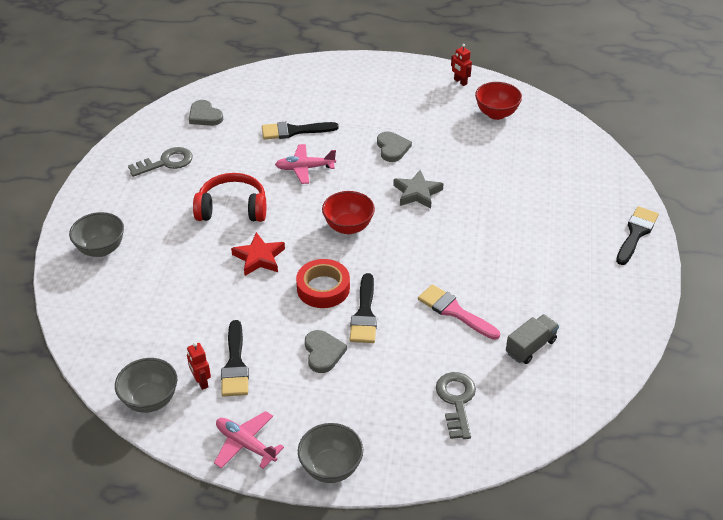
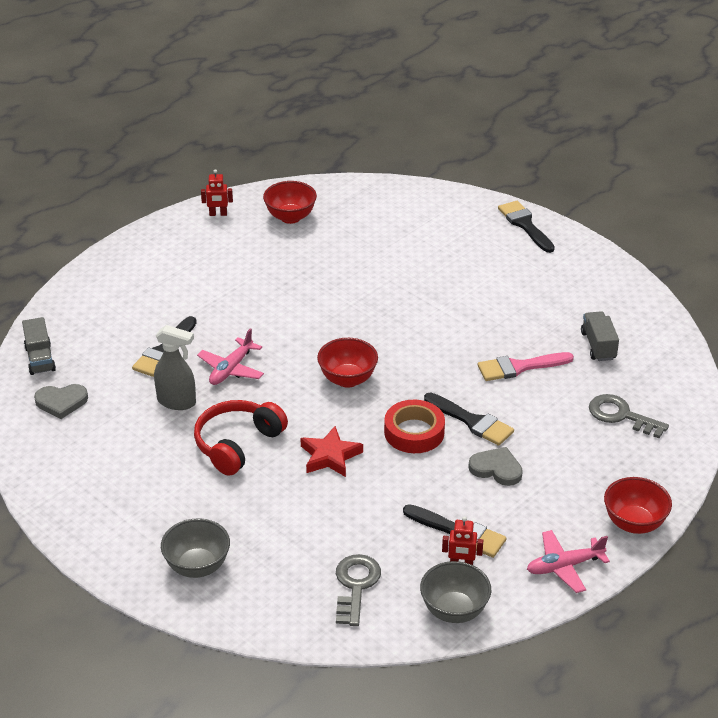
camera: 55 degrees left, 5 degrees down
grey key [128,147,193,177] -> grey key moved to [336,554,381,626]
grey bowl [298,423,363,483] -> red bowl [604,477,672,534]
grey heart [377,132,412,162] -> none
grey star [393,170,444,209] -> none
none -> grey truck [22,317,56,375]
none -> grey spray bottle [154,325,196,410]

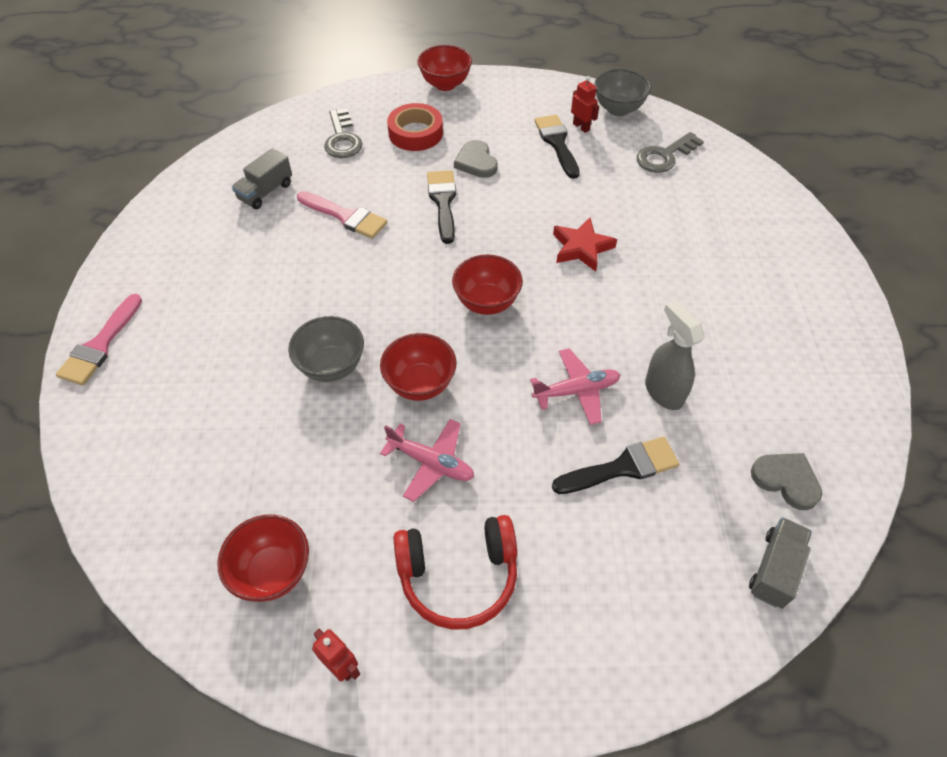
camera: 135 degrees left, 15 degrees up
grey bowl [161,518,230,578] -> grey bowl moved to [288,316,364,382]
red headphones [194,400,288,476] -> red headphones moved to [394,515,517,630]
red tape [384,400,445,453] -> red tape moved to [387,103,443,151]
black brush [498,201,555,253] -> pink brush [56,294,142,385]
pink plane [527,530,610,593] -> pink plane moved to [380,419,474,502]
none -> red bowl [380,333,457,401]

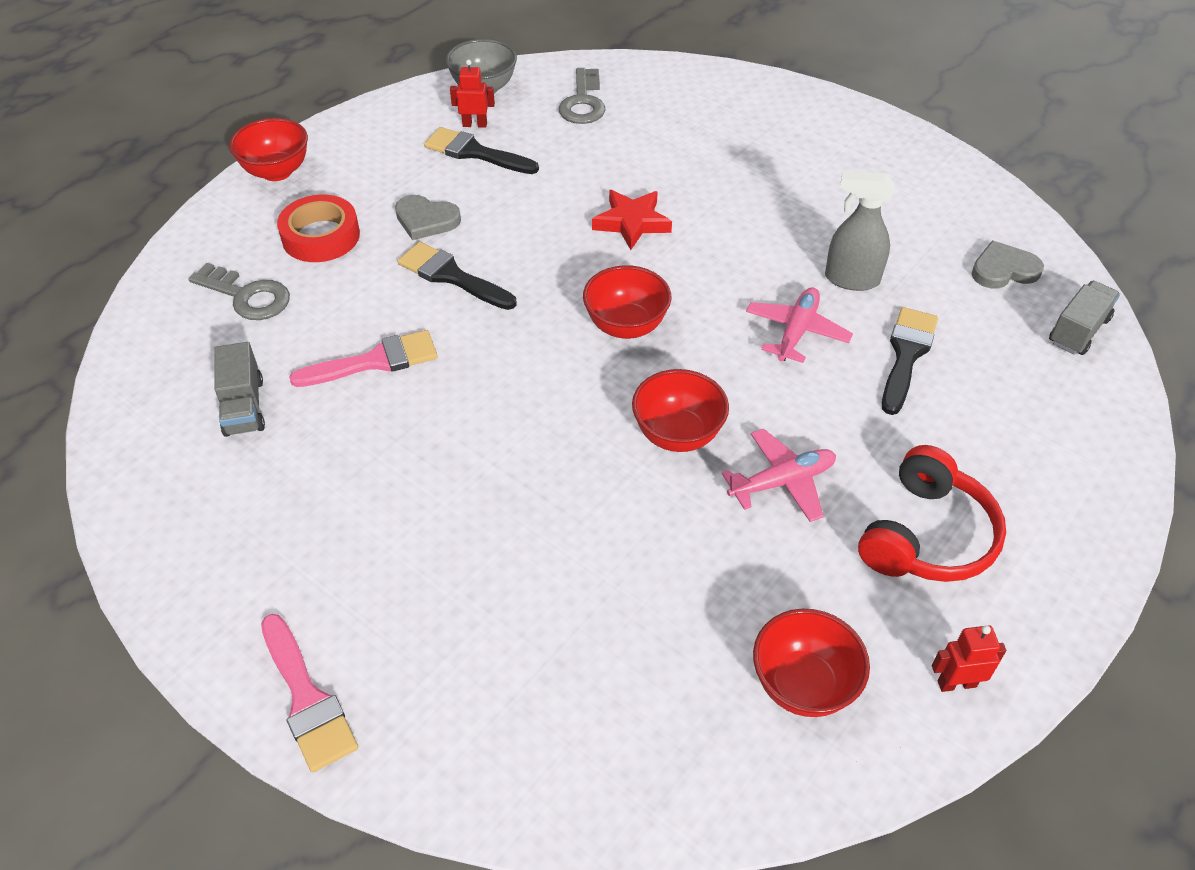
camera: 50 degrees left, 5 degrees down
grey bowl [288,316,364,382] -> none
grey truck [749,517,812,609] -> grey truck turned 60 degrees clockwise [1049,281,1120,355]

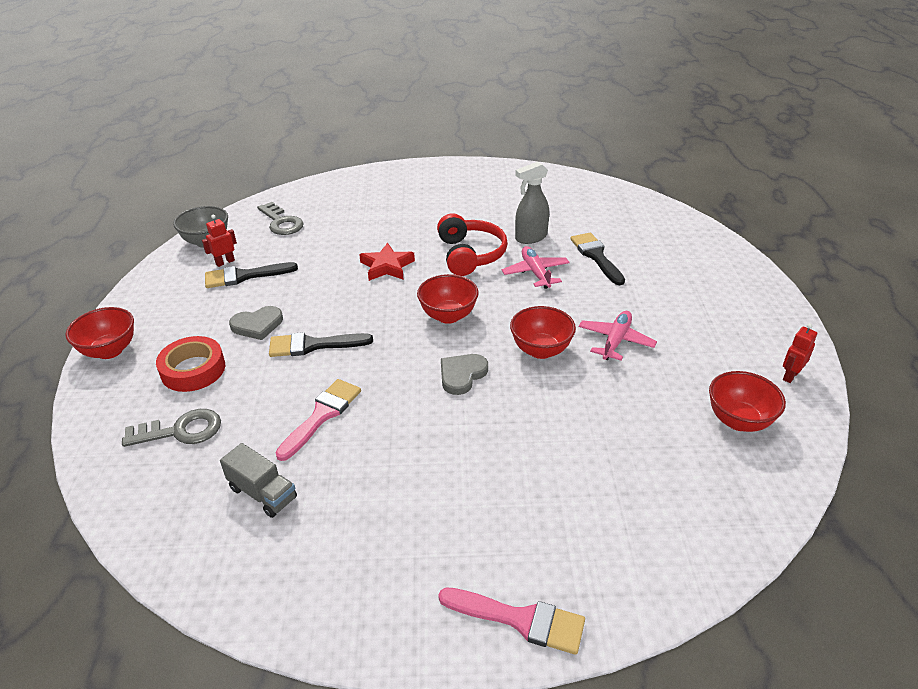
camera: 40 degrees left, 10 degrees down
red headphones [858,445,1006,582] -> red headphones moved to [437,213,508,276]
grey heart [971,241,1044,289] -> grey heart moved to [441,354,488,395]
grey truck [1049,281,1120,355] -> none

